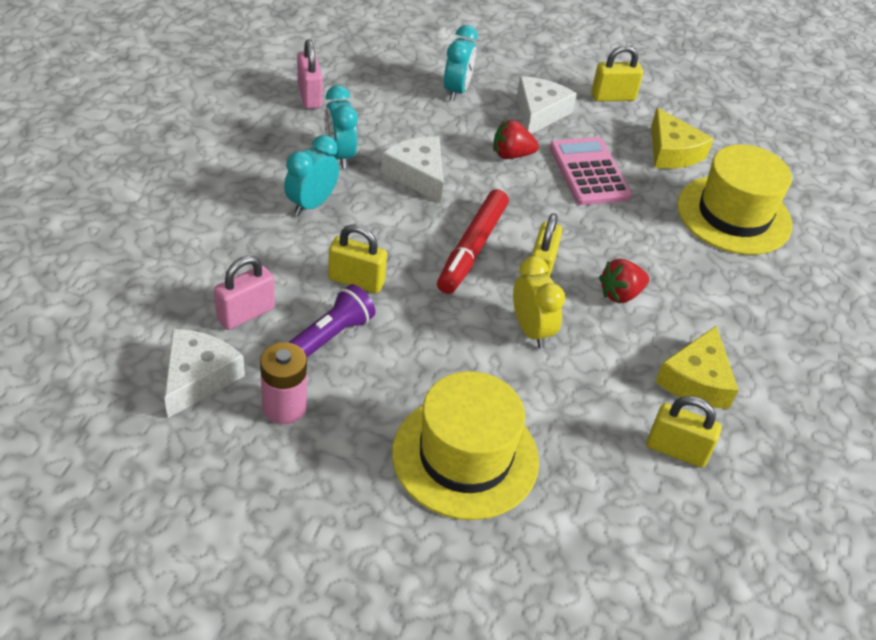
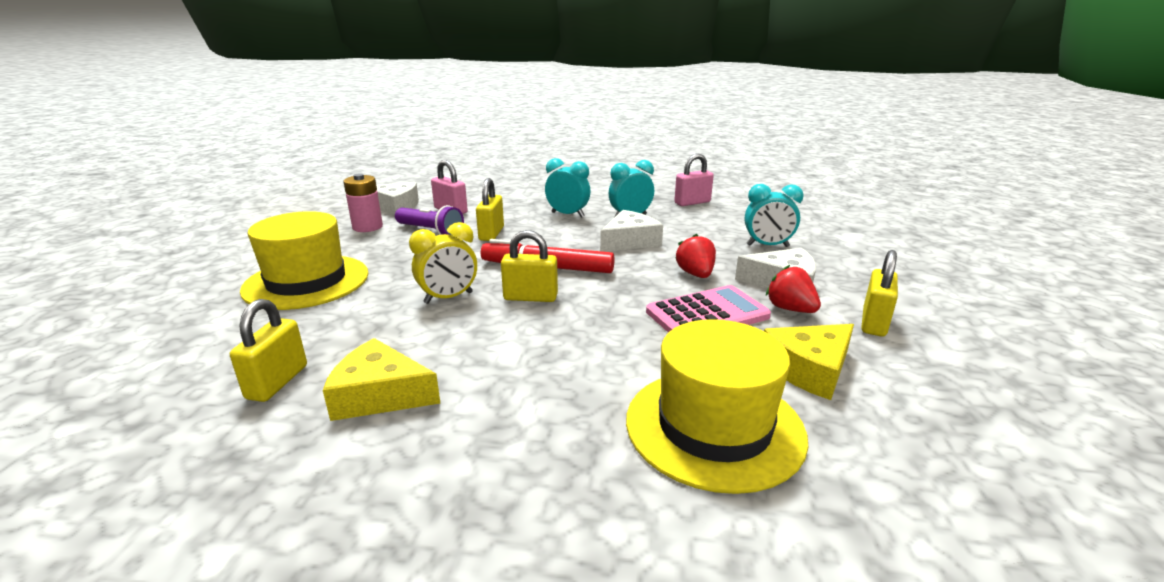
camera: 85 degrees right, 20 degrees down
yellow padlock [591,45,643,101] -> yellow padlock turned 45 degrees clockwise [861,250,898,336]
red strawberry [599,259,649,303] -> red strawberry moved to [766,265,821,313]

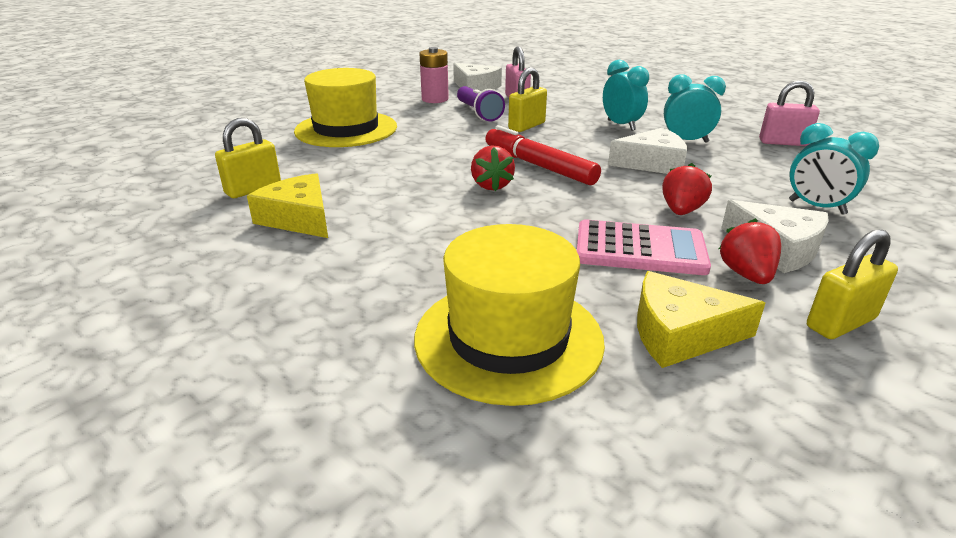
camera: 35 degrees right, 5 degrees up
yellow clock [409,222,477,304] -> none
yellow padlock [501,230,558,302] -> red strawberry [471,145,515,191]

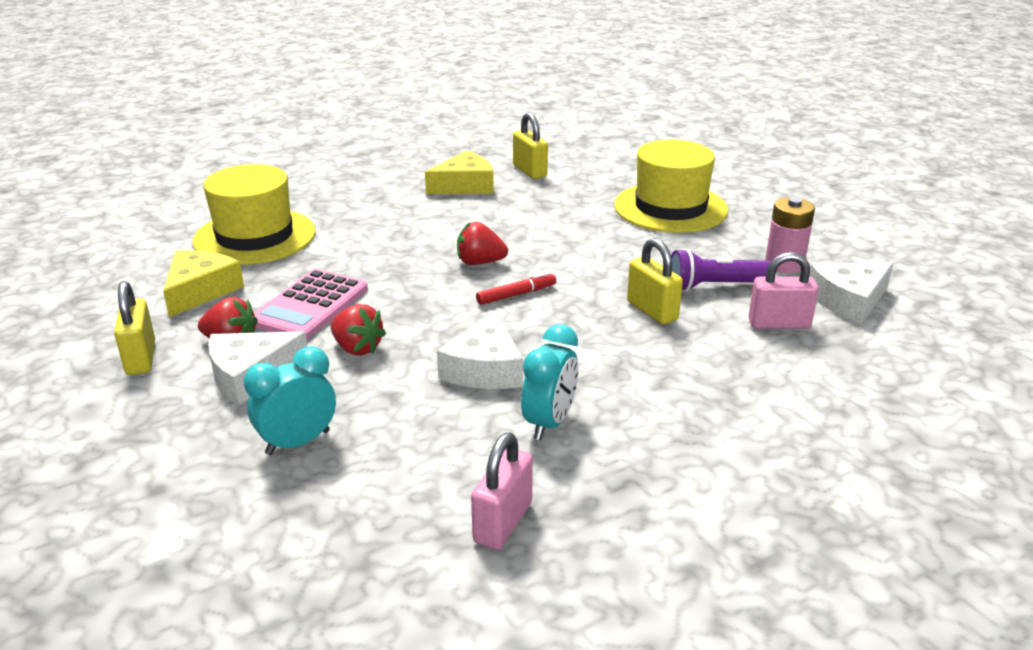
camera: 105 degrees right, 0 degrees up
red marker [485,125,601,185] -> red marker [476,272,556,305], size x0.54
turquoise clock [603,60,649,131] -> none

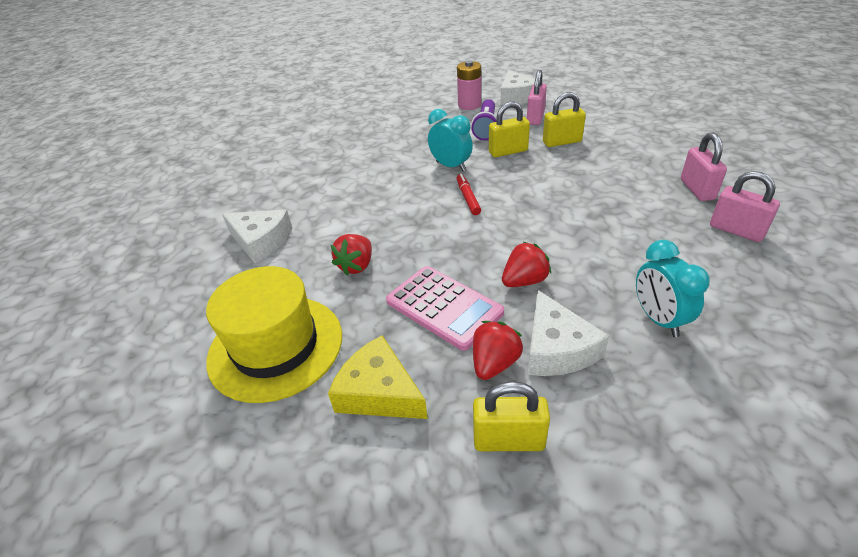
camera: 70 degrees left, 10 degrees up
yellow cheese [425,151,494,194] -> none
white cheese [437,310,523,389] -> white cheese moved to [222,209,293,263]
red strawberry [457,222,508,265] -> red strawberry moved to [331,234,372,276]
yellow padlock [513,113,548,179] -> yellow padlock moved to [543,92,586,147]
turquoise clock [521,324,578,440] -> turquoise clock moved to [428,109,473,171]
yellow hat [614,139,728,233] -> none
none -> pink padlock [681,133,727,201]

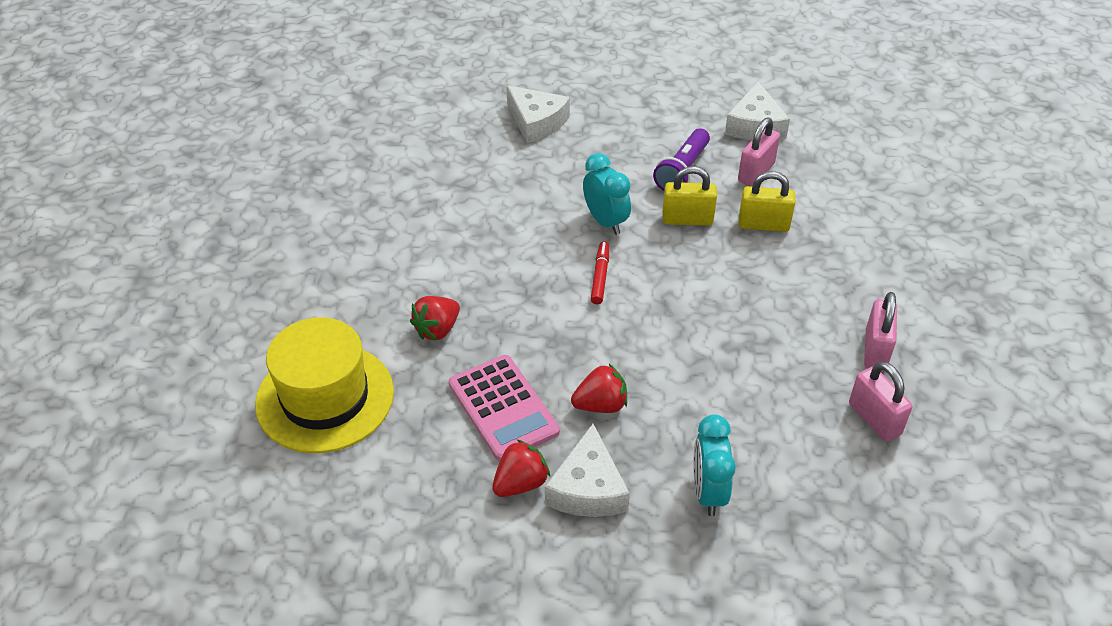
camera: 15 degrees right, 5 degrees up
white cheese [222,209,293,263] -> white cheese moved to [506,85,570,143]
yellow cheese [328,335,428,419] -> none
pink battery [457,60,481,110] -> none
yellow padlock [473,381,550,451] -> none

